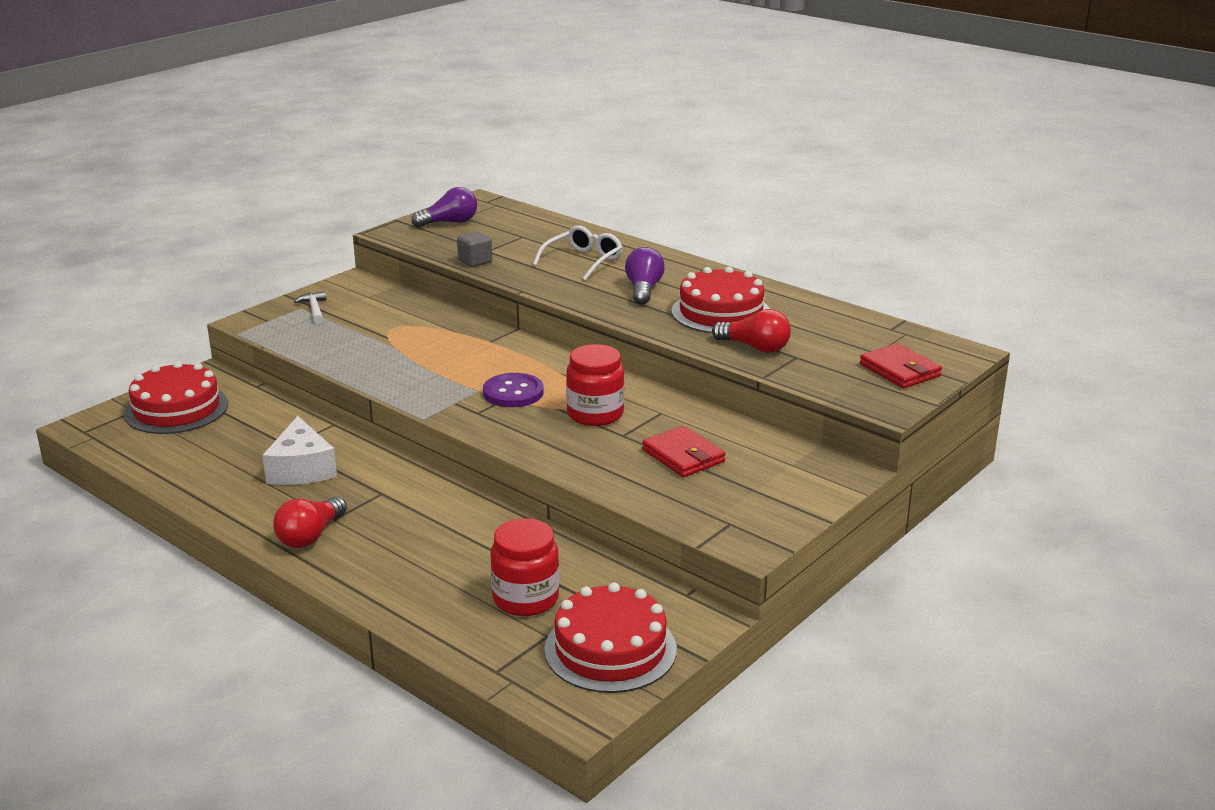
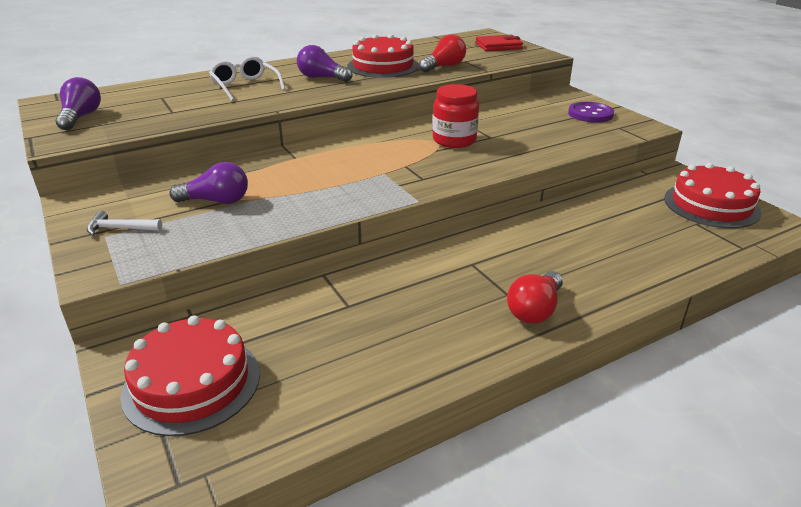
camera: 70 degrees left, 5 degrees up
white cheese [262,416,337,485] -> none
red light bulb [273,497,347,548] -> red light bulb turned 75 degrees clockwise [507,271,563,324]
grey cube [457,231,492,267] -> none
purple button [483,373,544,407] -> purple button moved to [568,102,614,123]
red jar [491,519,559,616] -> none
red wallet [642,426,726,477] -> none
none -> purple light bulb [169,162,248,204]

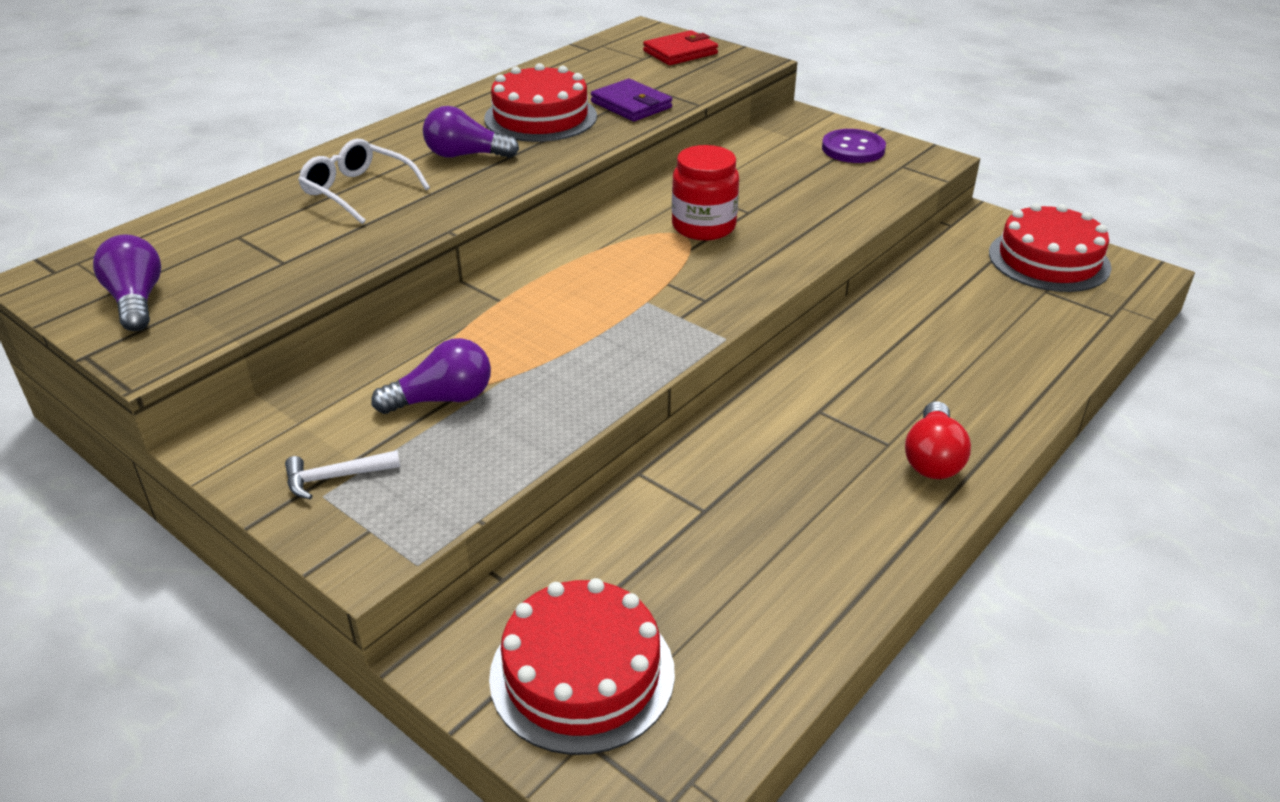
camera: 20 degrees left, 5 degrees up
red light bulb [419,34,466,72] -> purple wallet [591,79,672,121]

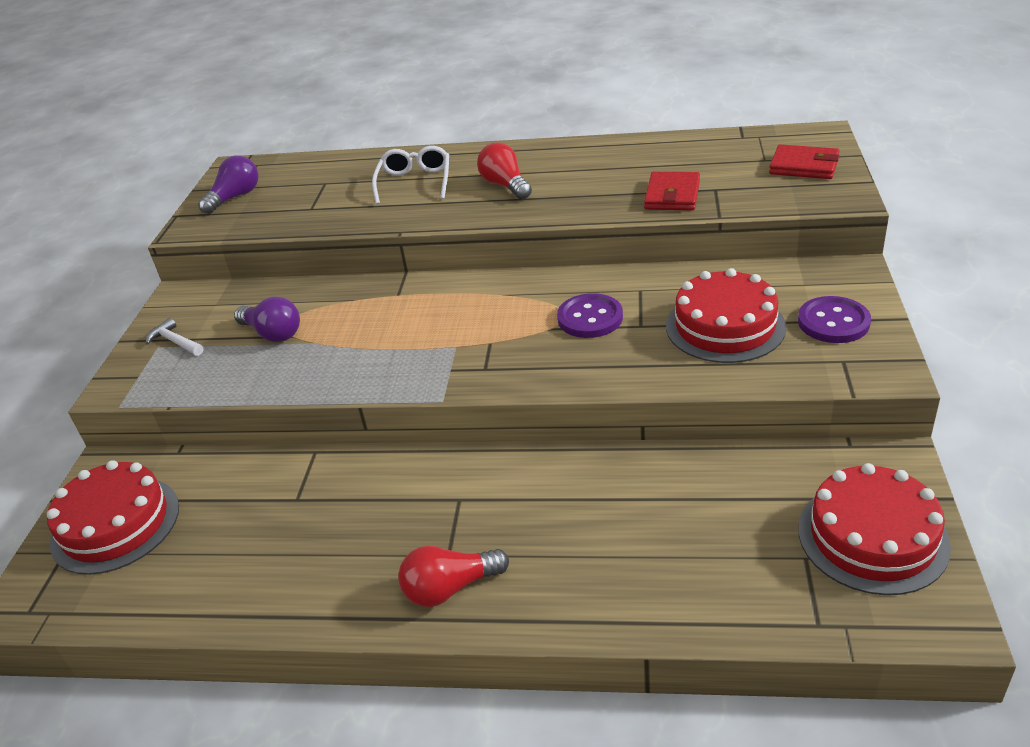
camera: 60 degrees right, 0 degrees up
purple light bulb [423,106,519,158] -> red light bulb [477,142,532,200]
red cake [484,63,597,142] -> red cake moved to [666,268,786,363]
purple wallet [591,79,672,121] -> red wallet [644,172,700,210]
red jar [672,145,739,240] -> purple button [557,293,623,338]

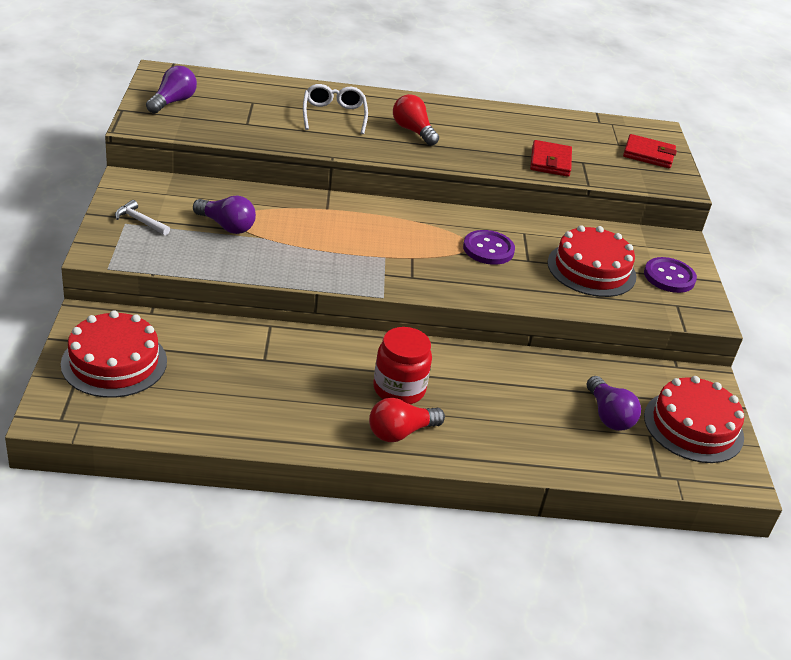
camera: 15 degrees left, 0 degrees up
none -> red jar [373,327,432,404]
none -> purple light bulb [587,376,641,431]

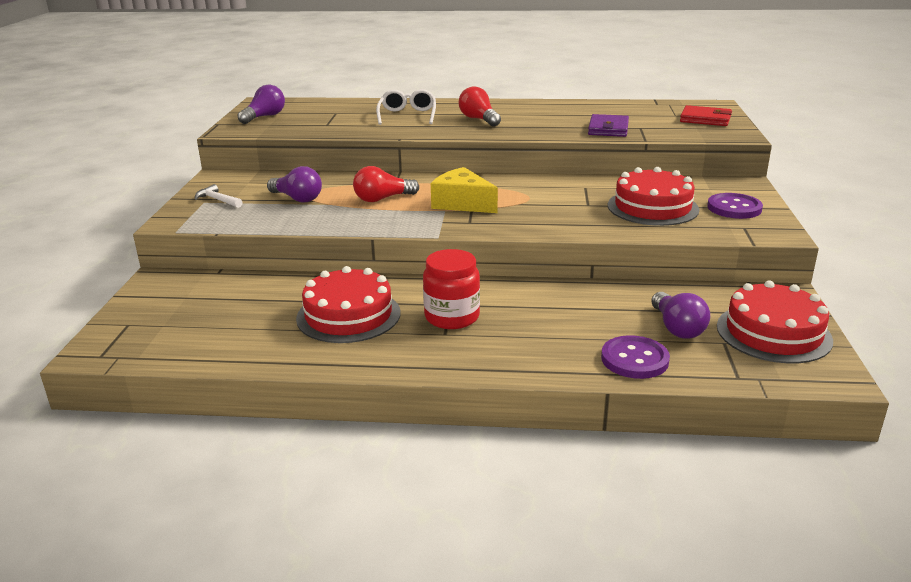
camera: 10 degrees right, 10 degrees down
red cake [61,310,167,398] -> red cake moved to [296,266,400,343]
red light bulb [369,398,445,442] -> red light bulb moved to [353,166,419,202]
purple button [463,230,515,265] -> purple button moved to [601,335,670,379]
red wallet [530,140,572,177] -> purple wallet [588,114,629,137]
none -> yellow cheese [431,167,498,213]

